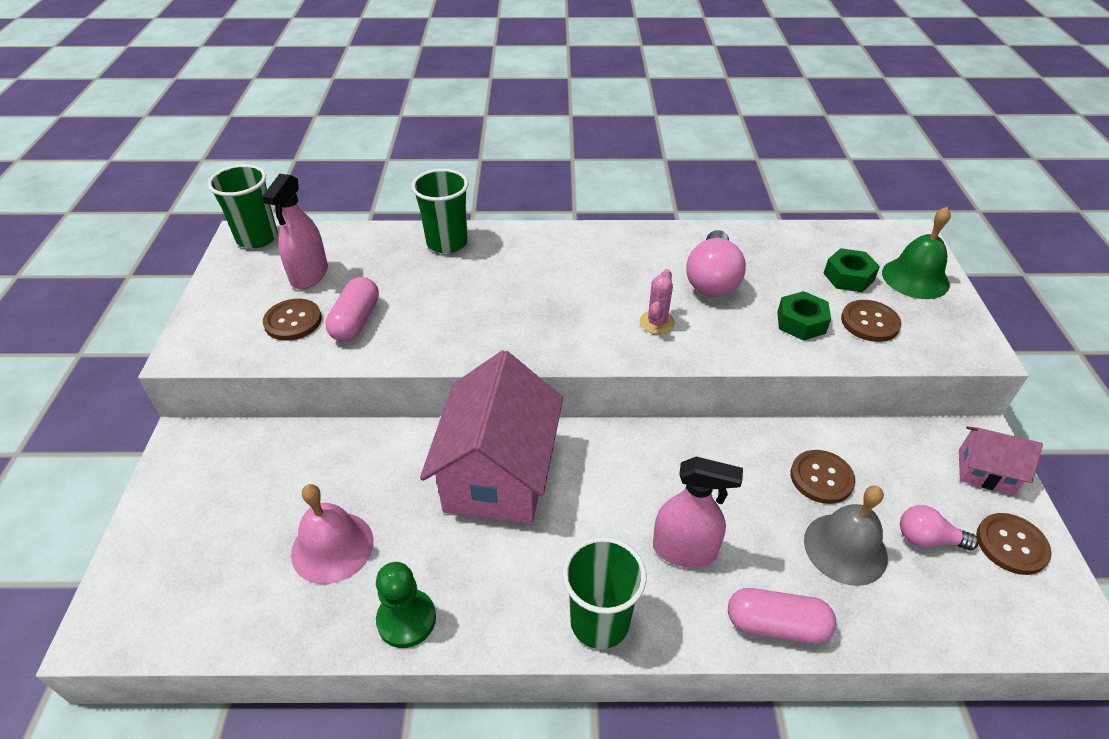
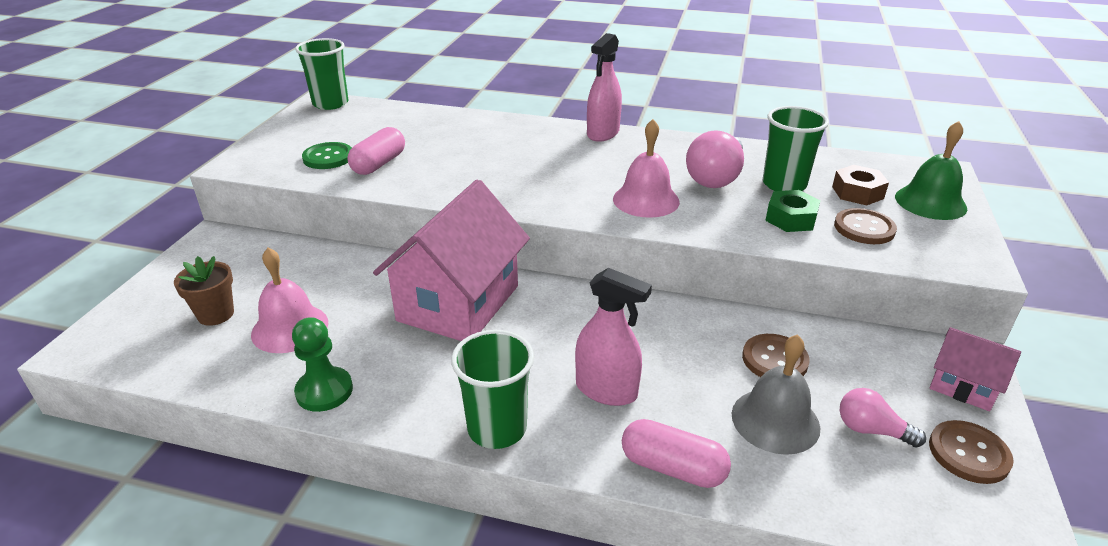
camera: 15 degrees right, 10 degrees down
pink spray bottle [262,174,328,289] -> pink spray bottle moved to [587,33,622,142]
brown button [263,299,322,341] -> green button [302,142,352,169]
green cup [411,169,469,253] -> green cup moved to [763,106,829,191]
pink cactus [640,269,675,334] -> pink bell [613,119,680,218]
green nut [823,248,880,292] -> brown nut [832,165,889,206]
none -> brown flower pot [174,256,234,326]

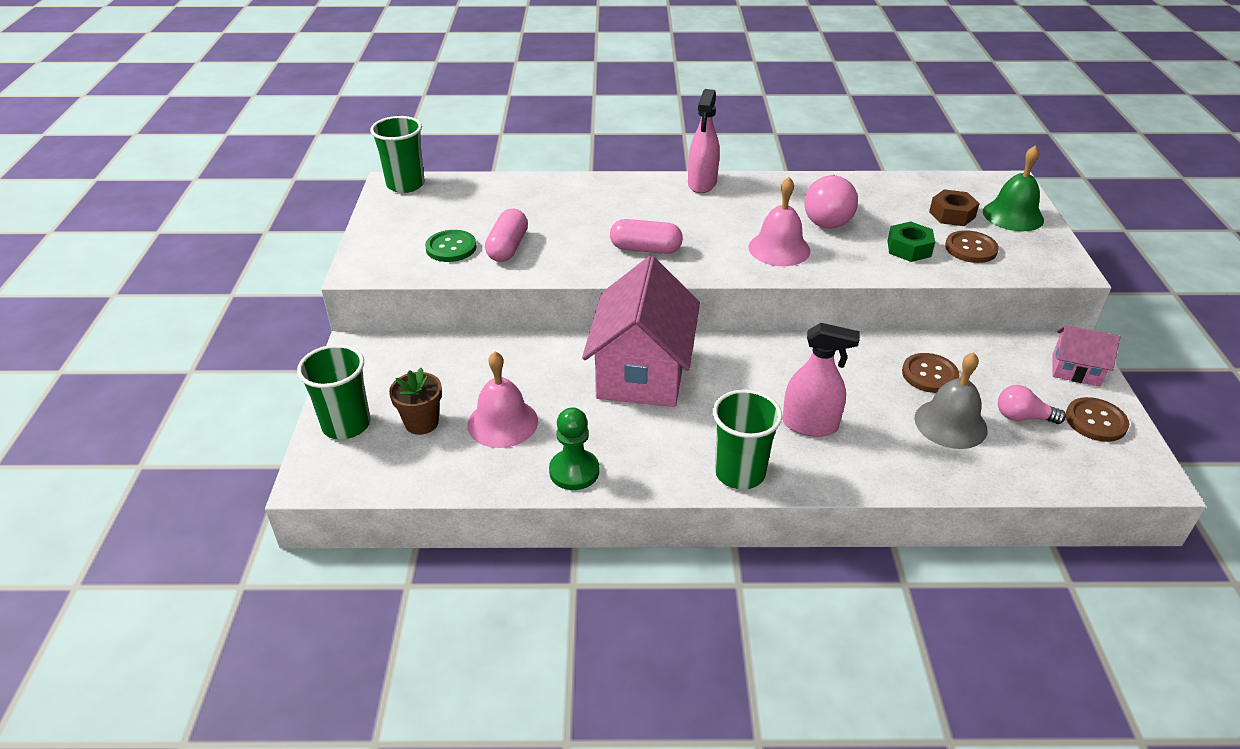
camera: 15 degrees left, 5 degrees up
pink capsule [622,419,731,488] -> pink capsule moved to [610,219,683,254]
green cup [763,106,829,191] -> green cup moved to [297,344,370,439]

